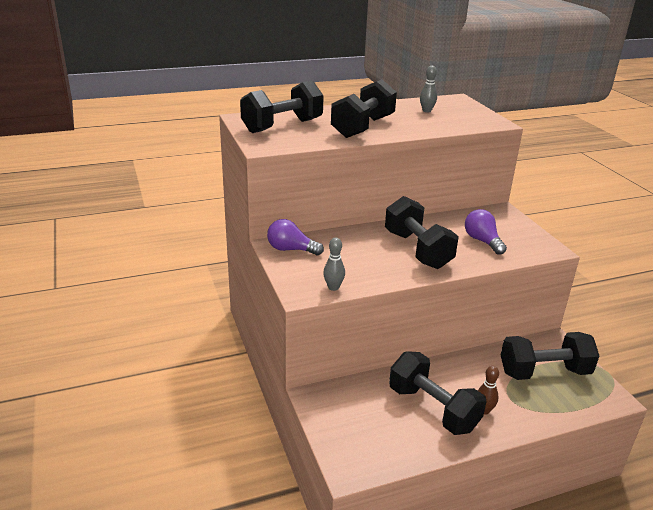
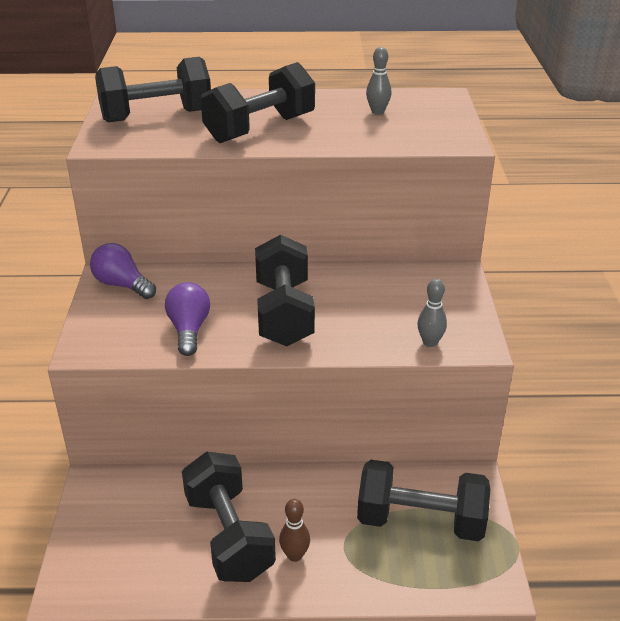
camera: 20 degrees right, 5 degrees up
grey bowling pin [323,237,345,291] -> grey bowling pin moved to [417,279,447,347]
purple light bulb [465,209,507,255] -> purple light bulb moved to [165,282,210,356]

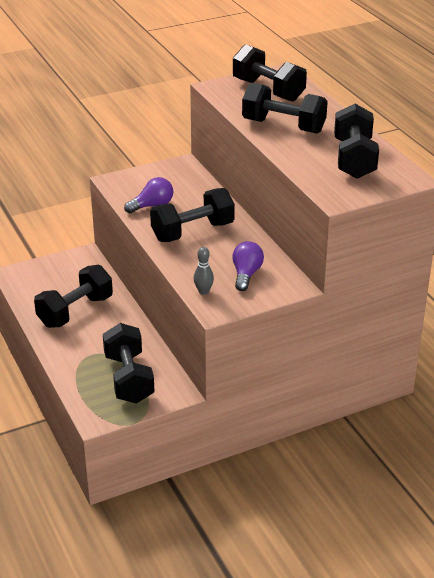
camera: 65 degrees right, 0 degrees up
purple light bulb [90,243,156,299] -> purple light bulb moved to [232,241,264,291]
brown bowling pin [279,499,310,562] -> none
grey bowling pin [366,47,391,115] -> black dumbbell [334,104,379,179]

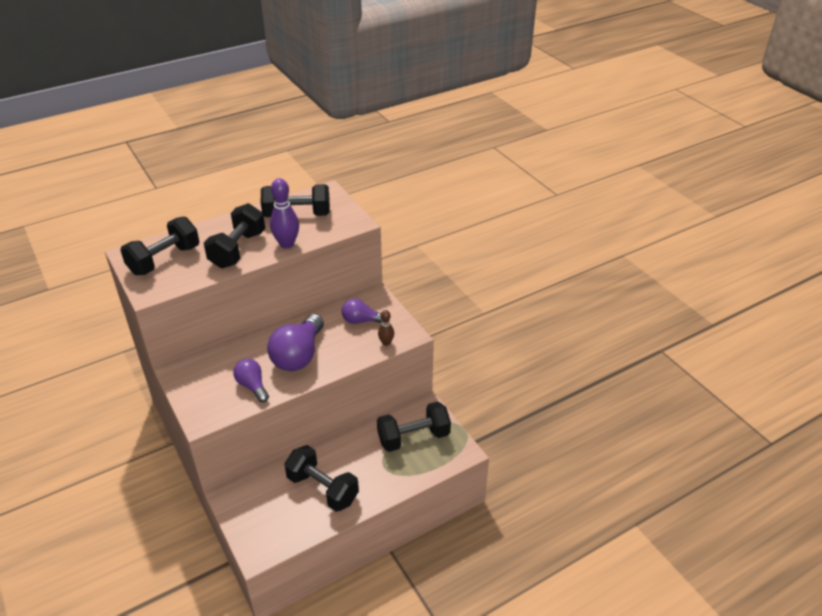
camera: 95 degrees left, 5 degrees up
black dumbbell [150,188,235,242] -> purple light bulb [267,314,324,371]
grey bowling pin [194,247,214,295] -> brown bowling pin [378,310,394,346]
none -> purple bowling pin [270,178,299,248]

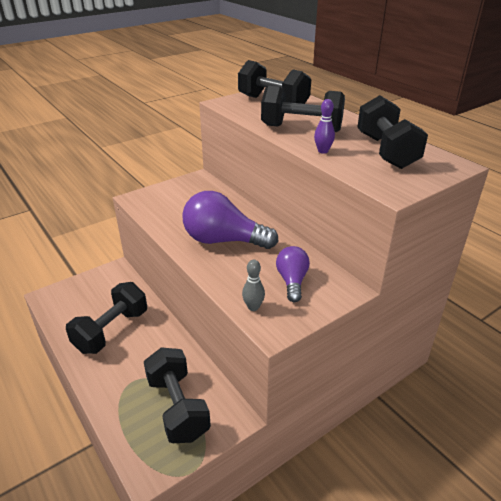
camera: 85 degrees right, 5 degrees down
purple light bulb [233,359,269,402] -> none
purple bowling pin [270,178,299,248] -> purple bowling pin [314,99,335,154], size x0.57
brown bowling pin [378,310,394,346] -> grey bowling pin [242,260,265,311]

